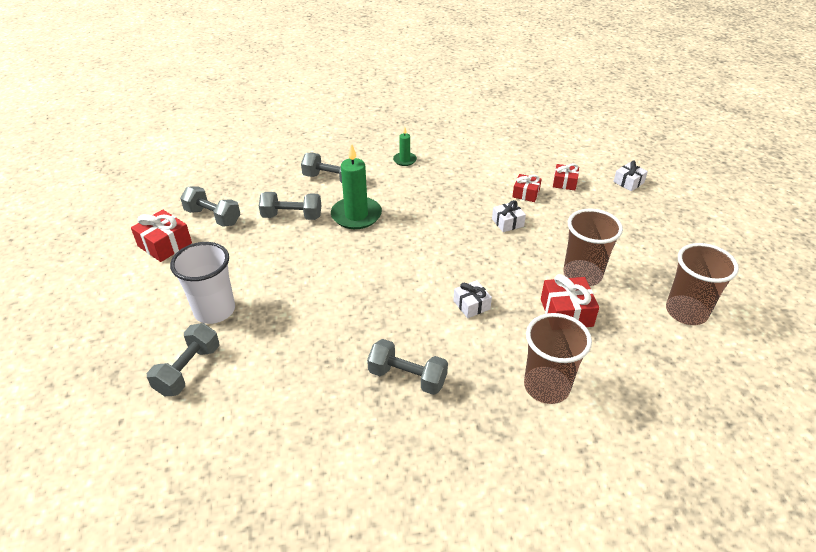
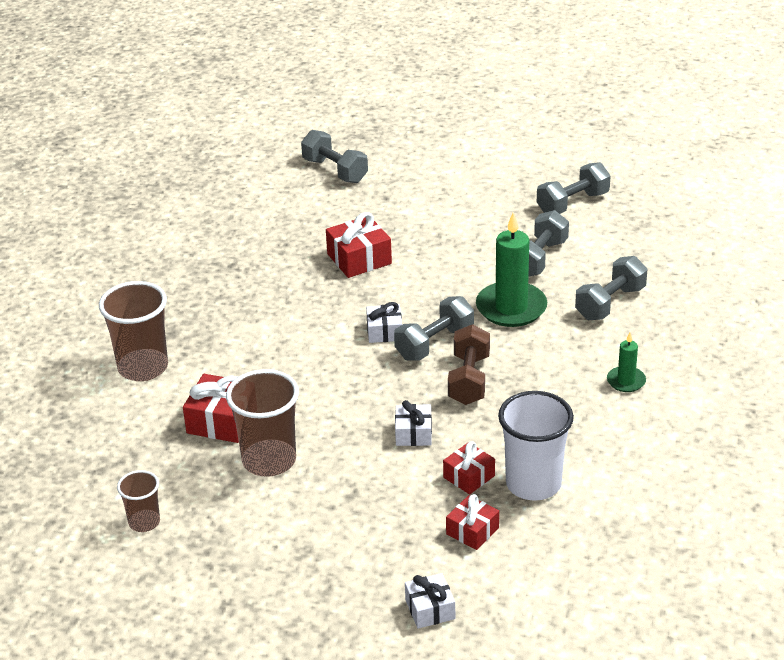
camera: 115 degrees right, 5 degrees down
red gift [131,210,192,262] -> red gift moved to [326,212,392,278]
white cup [170,242,235,324] -> white cup moved to [498,391,574,501]
grey dumbbell [367,339,448,395] -> grey dumbbell moved to [394,296,474,361]
white gift [453,280,492,318] -> white gift moved to [366,302,402,343]
brown cup [666,243,739,325] -> brown cup [117,470,160,532], size x0.56
none -> brown dumbbell [448,324,490,405]

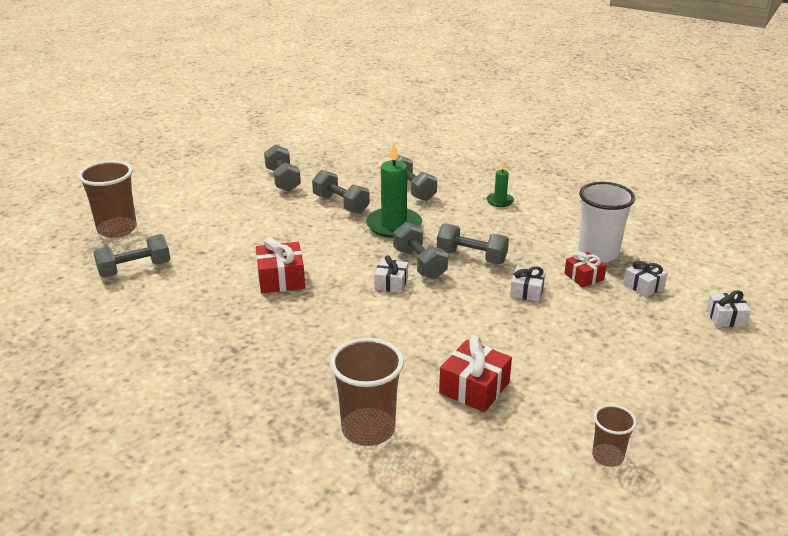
camera: 75 degrees left, 5 degrees down
brown cup [226,369,299,477] -> brown cup moved to [78,160,137,238]
red gift [446,494,499,550] -> white gift [624,260,668,297]
brown dumbbell [448,324,490,405] -> grey dumbbell [437,223,509,264]

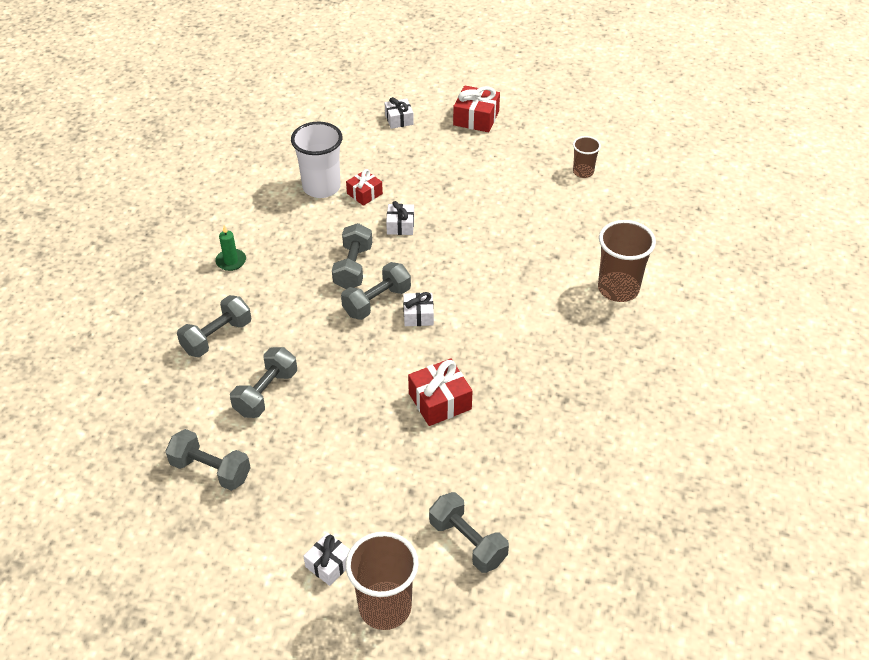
camera: 105 degrees left, 15 degrees up
grey dumbbell [264,145,301,192] -> grey dumbbell turned 60 degrees clockwise [165,429,251,491]
green candle [366,143,422,238] -> none
red gift [439,336,512,412] -> red gift moved to [453,86,500,132]
white gift [624,260,668,297] -> white gift moved to [304,532,350,586]

